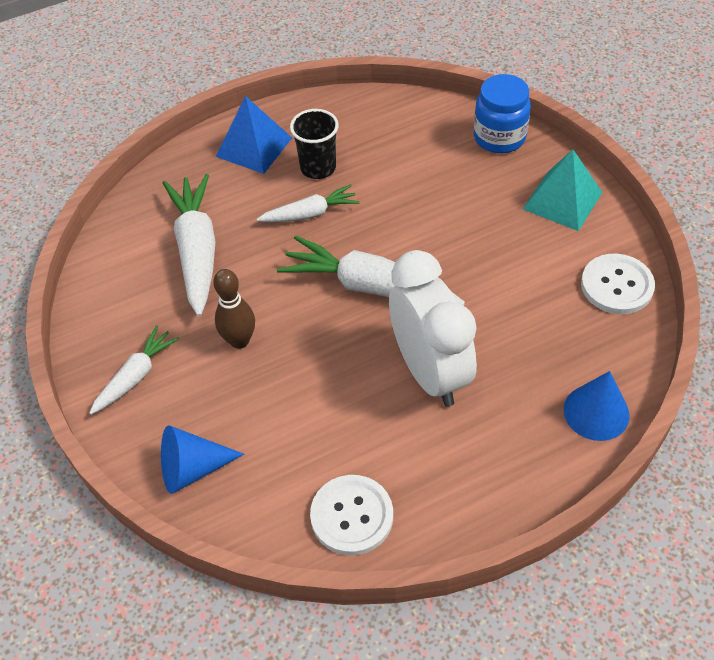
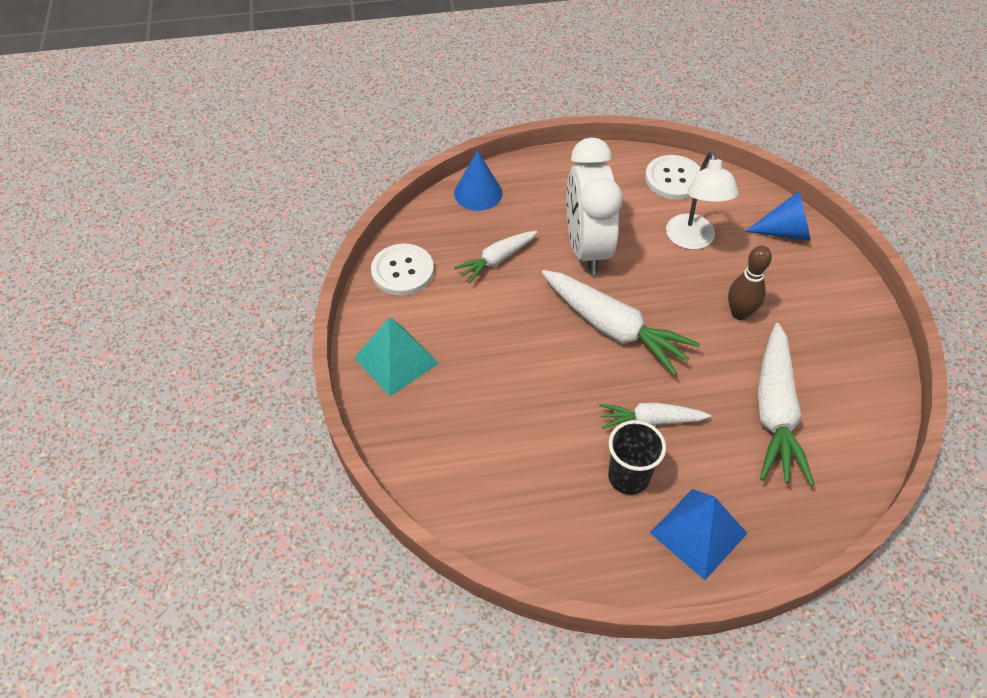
camera: 165 degrees left, 0 degrees up
white carrot [89,325,179,415] -> white carrot moved to [454,231,538,284]
blue jar [474,74,531,153] -> none
none -> white lamp [666,151,739,250]

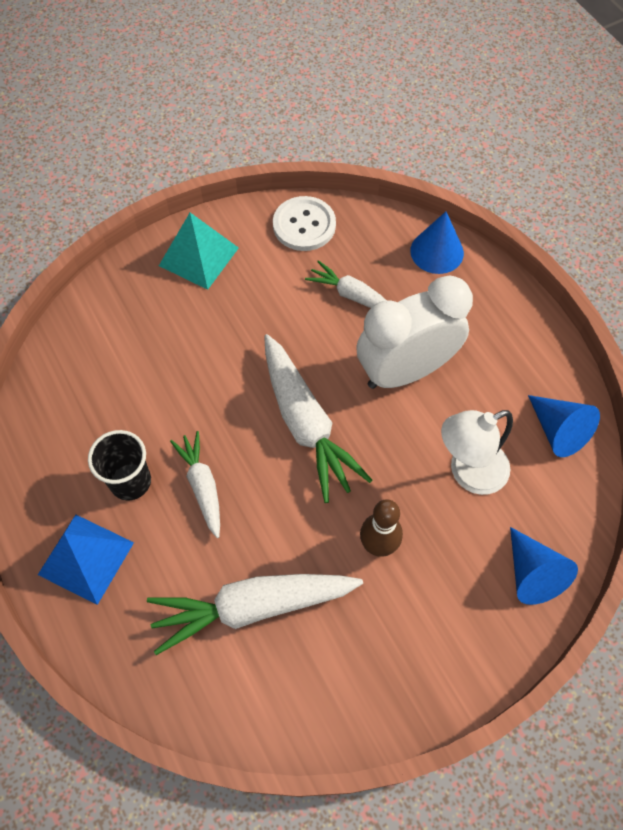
camera: 70 degrees right, 10 degrees up
white carrot [542,270,700,376] -> white carrot turned 45 degrees counterclockwise [264,334,372,503]
white button [645,155,701,200] -> blue cone [528,395,600,457]

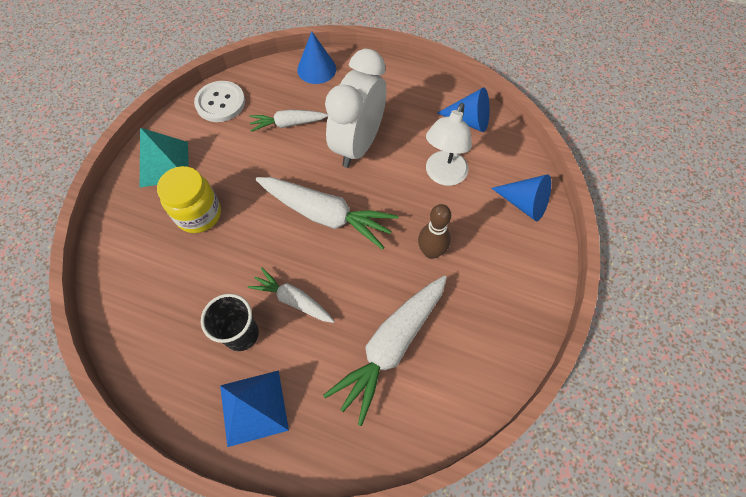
camera: 40 degrees left, 0 degrees up
none -> yellow jar [157,166,221,233]

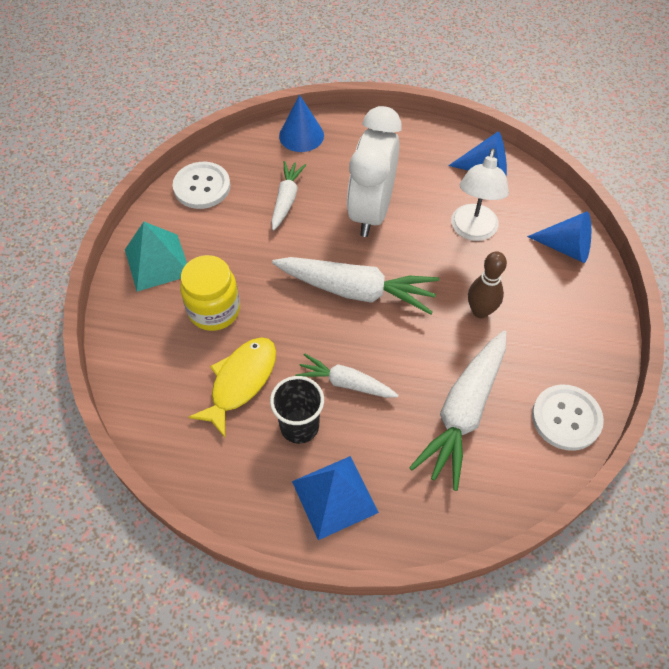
camera: 10 degrees left, 5 degrees down
white carrot [249,110,328,132] -> white carrot turned 120 degrees clockwise [271,161,306,231]
none -> yellow fish [189,337,276,437]
none -> white button [532,385,604,451]

